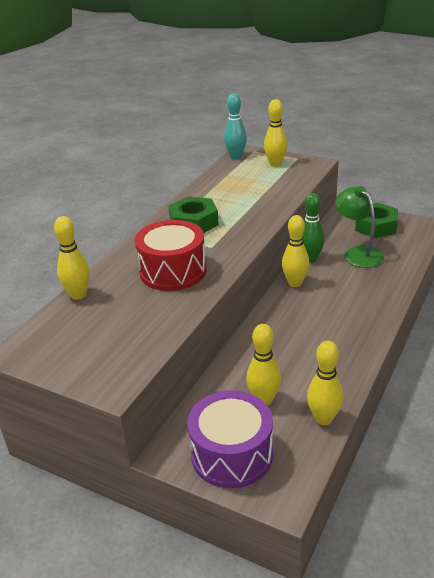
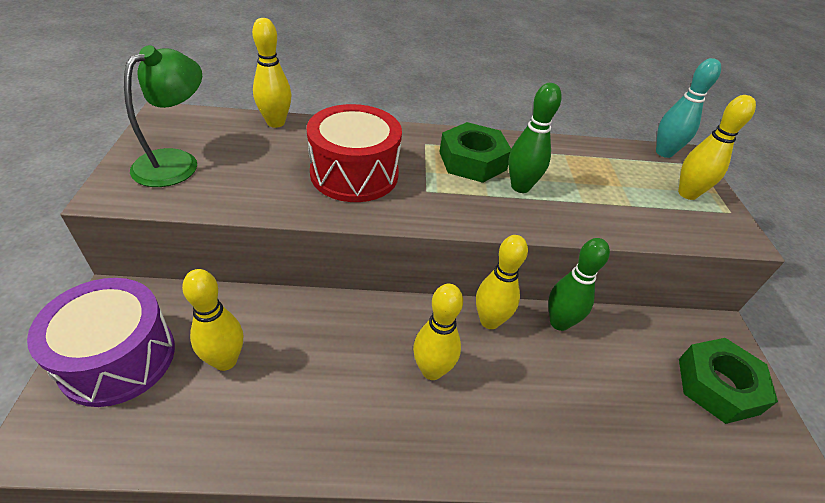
camera: 55 degrees right, 10 degrees up
yellow bowling pin [307,341,343,425] -> yellow bowling pin moved to [413,284,463,380]
green lamp [335,186,384,268] -> green lamp moved to [124,45,202,187]
none -> green bowling pin [508,83,562,193]

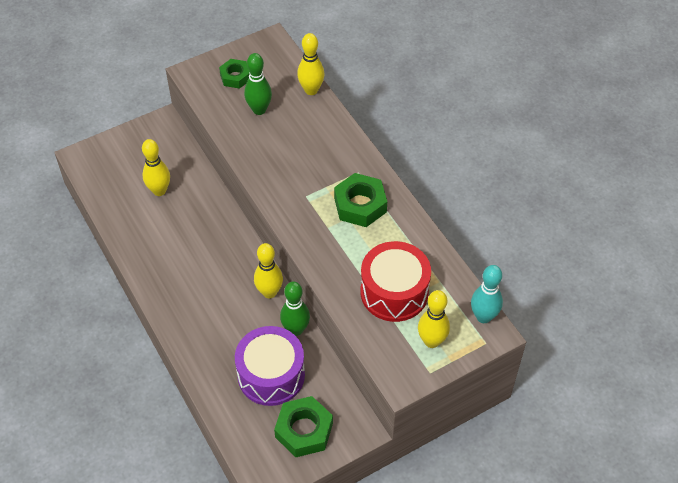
camera: 65 degrees right, 10 degrees up
purple drum [27,278,175,407] -> purple drum moved to [235,326,305,406]
green lamp [124,45,202,187] -> green nut [219,59,250,89]
red drum [307,104,402,202] -> red drum moved to [361,241,431,322]
yellow bowling pin [413,284,463,380] -> none
green bowling pin [508,83,562,193] -> green bowling pin moved to [244,53,272,115]

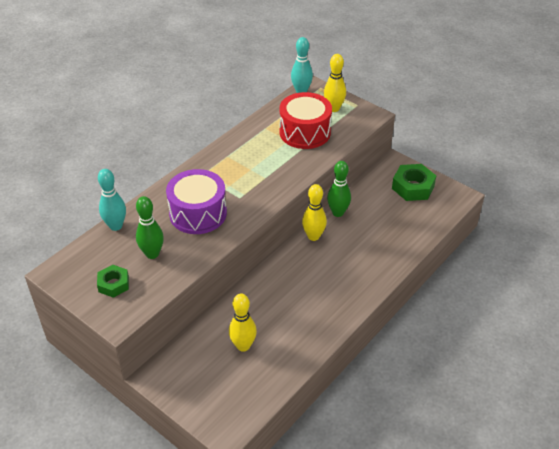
camera: 110 degrees left, 10 degrees down
purple drum [235,326,305,406] -> purple drum moved to [166,169,227,234]
yellow bowling pin [297,33,324,95] -> turquoise bowling pin [98,169,126,231]
green nut [334,173,387,227] -> none

